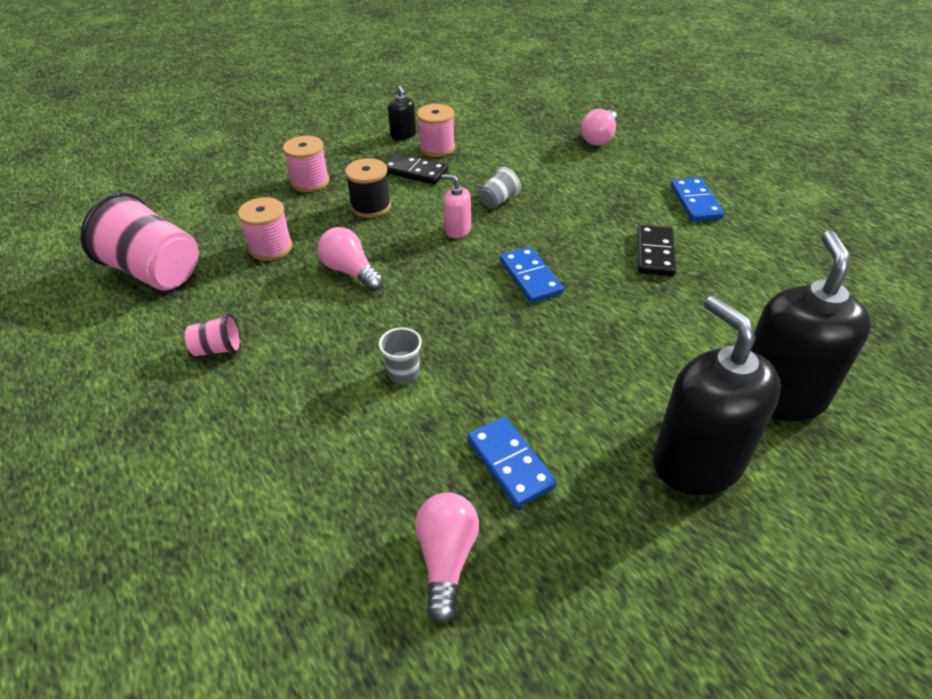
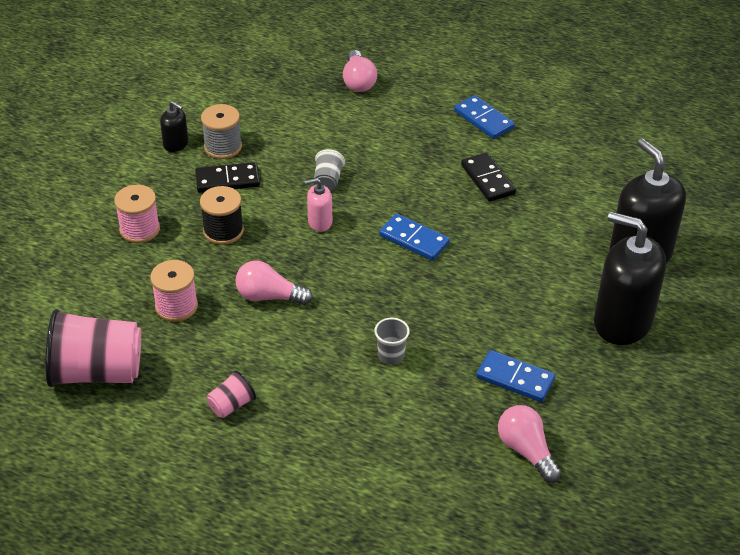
camera: 35 degrees left, 0 degrees up
pink spool [417,104,455,157] -> grey spool [201,104,242,159]

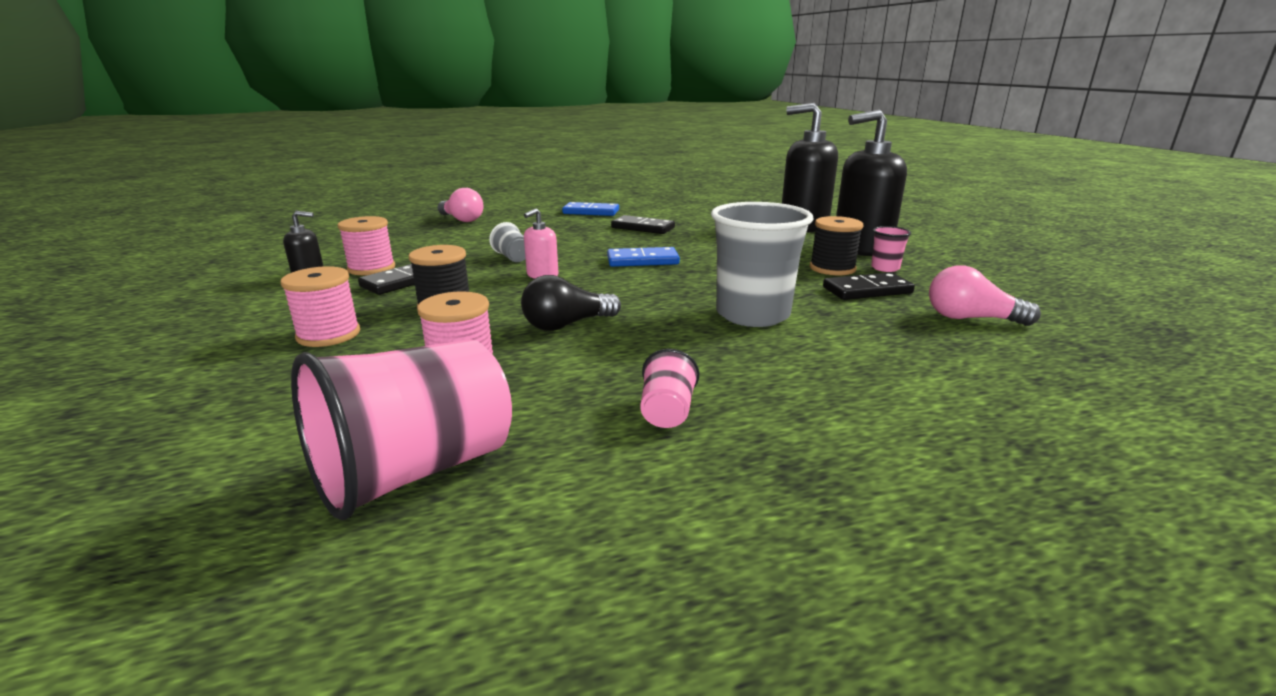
camera: 40 degrees left, 20 degrees down
grey spool [201,104,242,159] -> pink spool [337,216,395,275]
pink light bulb [235,261,313,305] -> black light bulb [521,275,621,331]
grey cup [374,318,410,365] -> grey cup [711,202,813,327], size x2.19
blue domino [476,350,555,402] -> black domino [823,272,915,300]
none -> black spool [810,216,863,276]
none -> pink cup [871,226,911,272]

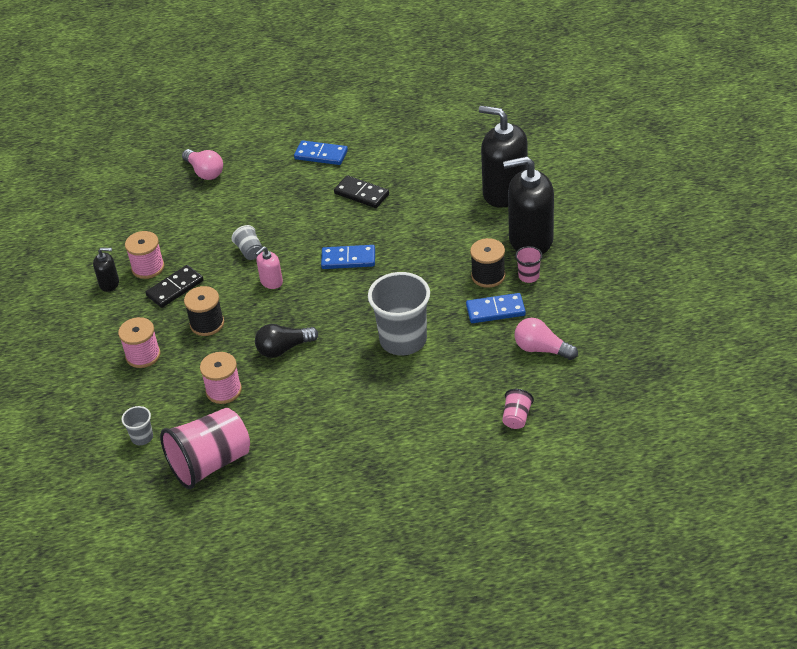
camera: 10 degrees right, 20 degrees up
pink cup [640,349,699,428] -> pink cup moved to [502,389,534,429]
black domino [823,272,915,300] -> blue domino [466,293,526,323]
none -> grey cup [122,406,153,445]

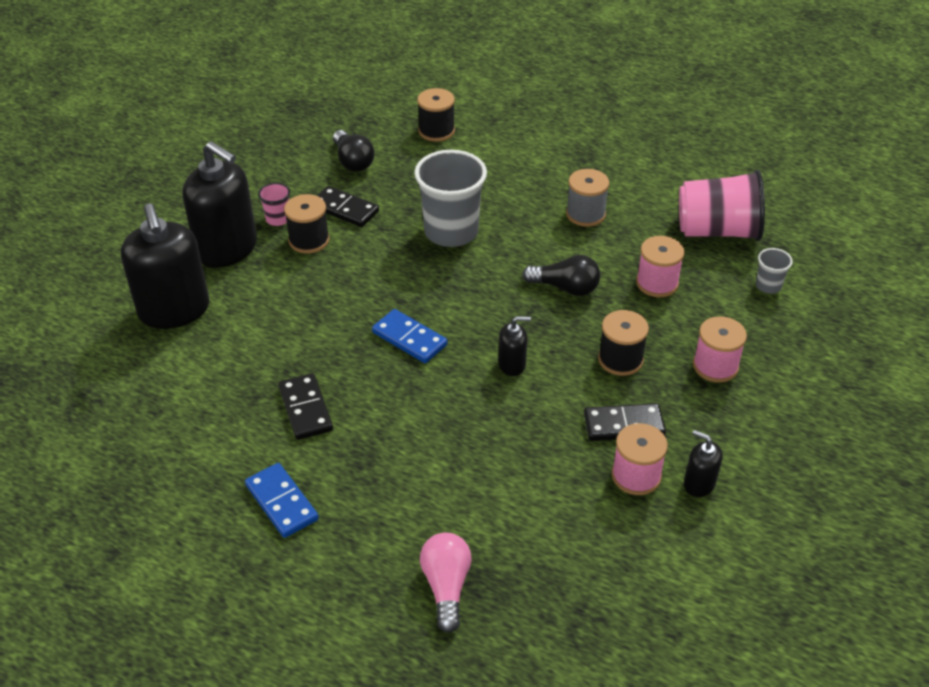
camera: 145 degrees left, 0 degrees up
grey cup [232,225,263,260] -> none
pink soap dispenser [255,246,283,289] -> black soap dispenser [498,316,531,376]
blue domino [466,293,526,323] -> black domino [317,186,379,227]
pink cup [502,389,534,429] -> black spool [417,88,455,142]
pink light bulb [515,318,578,360] -> black light bulb [333,130,375,172]
none -> grey spool [566,169,609,227]

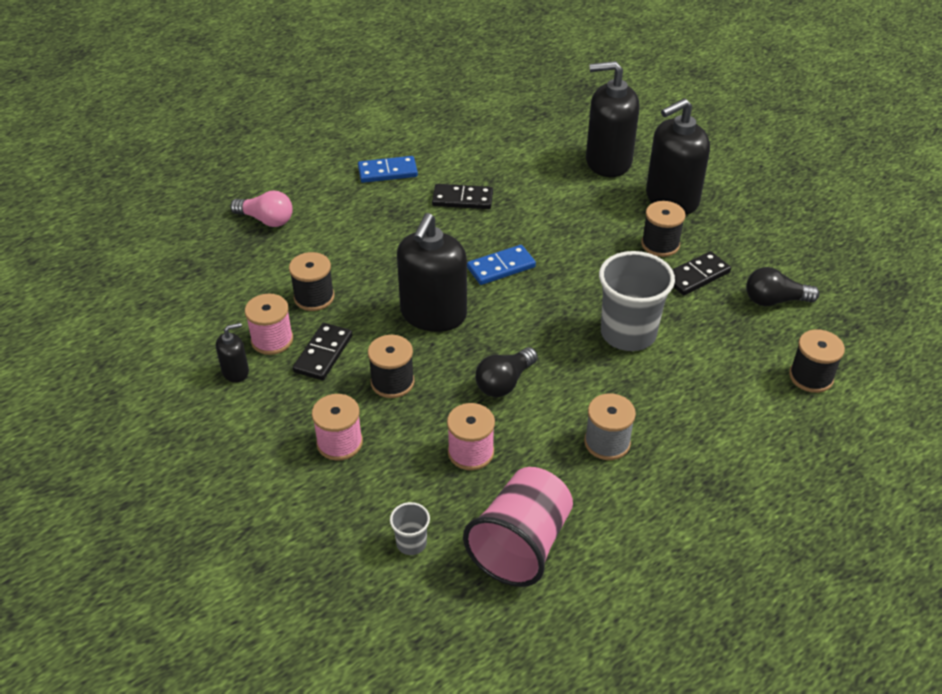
camera: 115 degrees right, 0 degrees up
pink cup [258,183,290,226] -> none
black soap dispenser [498,316,531,376] -> black soap dispenser [397,213,467,332], size x2.19
none -> black spool [289,252,334,311]

